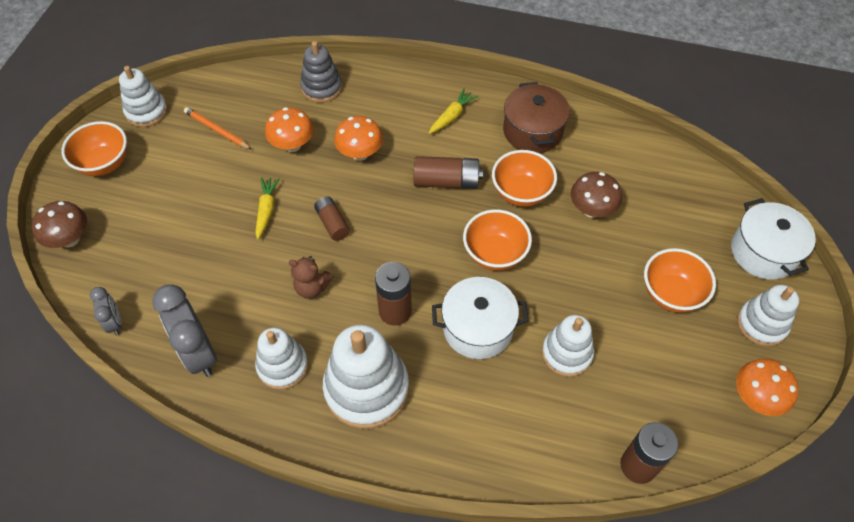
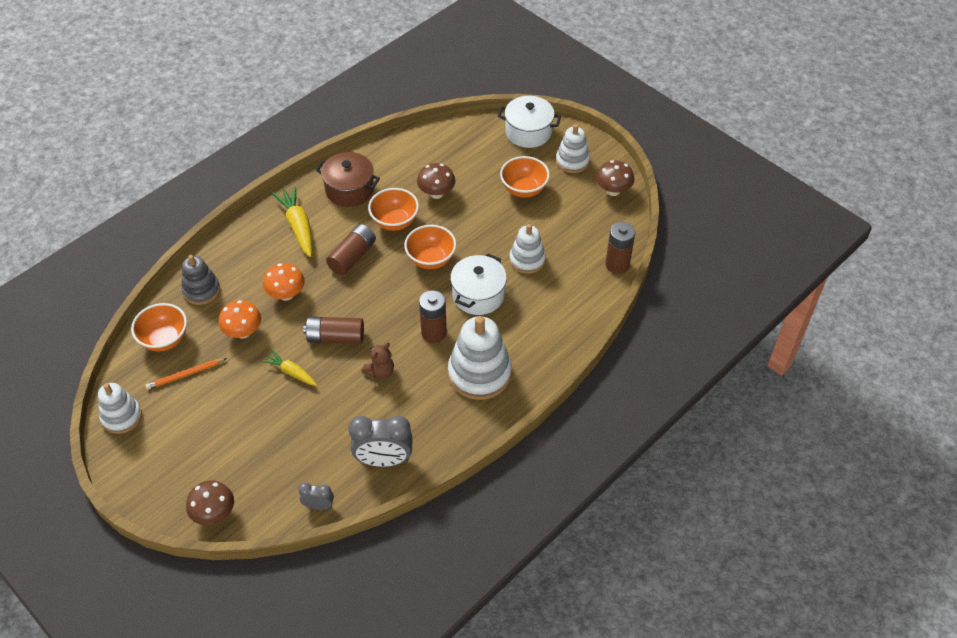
camera: 60 degrees left, 5 degrees down
orange bowl [62,121,127,176] -> orange bowl moved to [131,303,187,352]
white stacking toy [255,328,308,390] -> none
brown battery [314,197,350,241] -> brown battery [303,317,364,344], size x1.54
yellow carrot [429,88,478,134] -> yellow carrot [272,186,313,257], size x1.63
orange mushroom [736,359,799,416] -> brown mushroom [596,160,634,196]

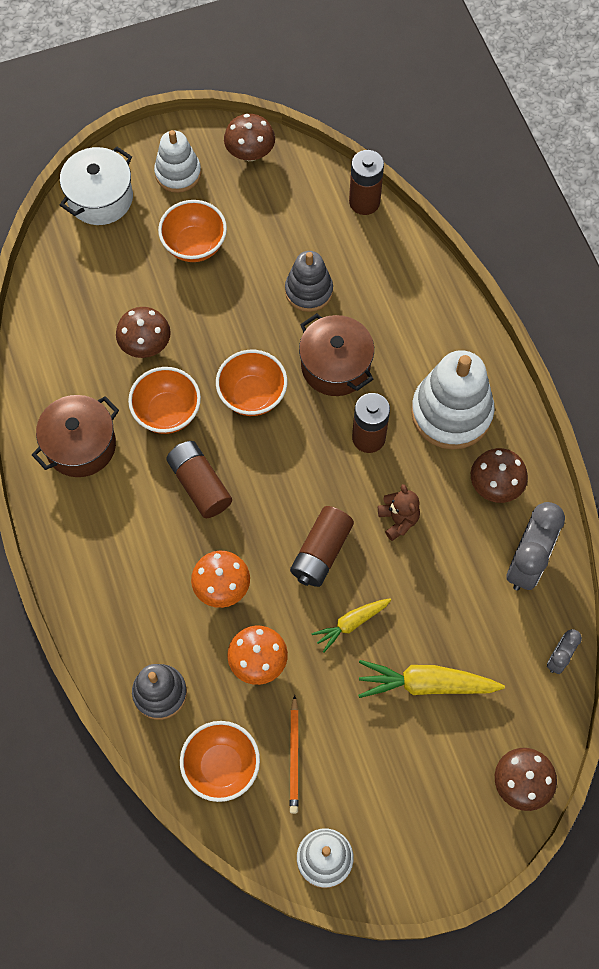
camera: 65 degrees left, 15 degrees up
yellow carrot [272,186,313,257] -> yellow carrot moved to [358,660,505,698]
white pot [450,253,507,315] -> brown pot [299,313,374,396]
white stacking toy [509,224,546,274] -> grey stacking toy [285,251,333,312]
none -> brown mushroom [471,448,528,503]

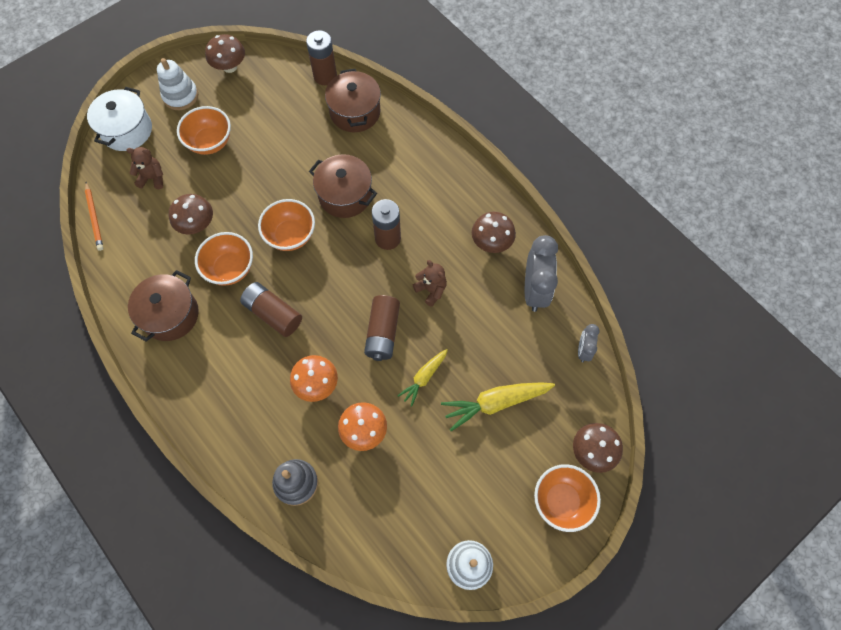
camera: 20 degrees left, 0 degrees up
orange bowl [180,721,260,802] -> orange bowl moved to [534,464,601,532]
grey stacking toy [285,251,333,312] -> none
orange pencil [289,695,299,814] -> orange pencil moved to [85,182,103,251]
white stacking toy [411,350,495,450] -> none
none -> brown teddy bear [126,147,163,189]
none -> brown pot [325,69,381,132]

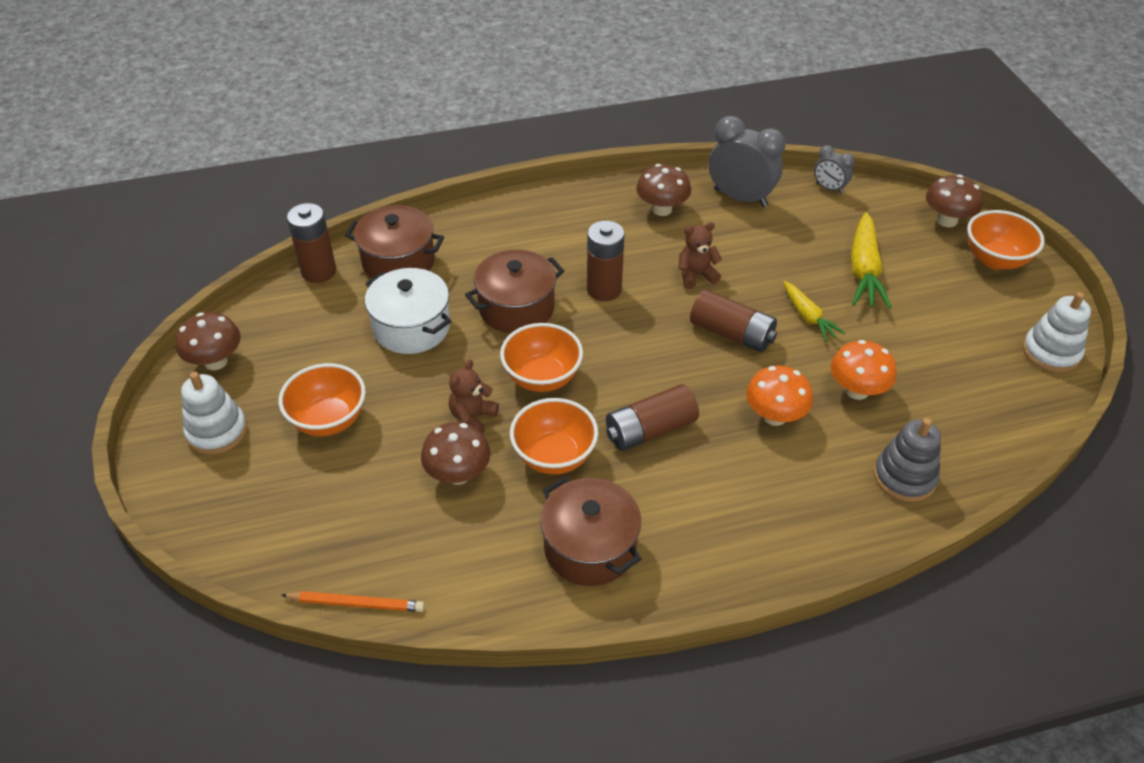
camera: 65 degrees left, 20 degrees down
white pot [87,87,152,151] -> white pot moved to [365,268,451,354]
brown teddy bear [126,147,163,189] -> brown teddy bear moved to [449,359,499,434]

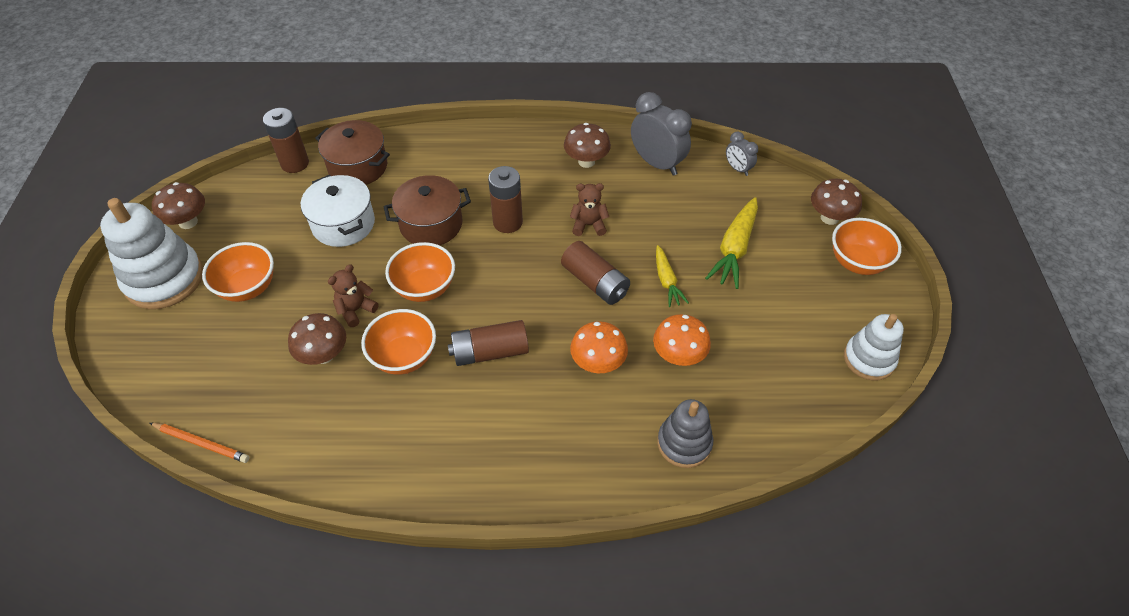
camera: 15 degrees right, 5 degrees up
white stacking toy [181,372,247,455] -> white stacking toy [100,198,203,309], size x1.63
brown pot [540,477,641,586] -> none

